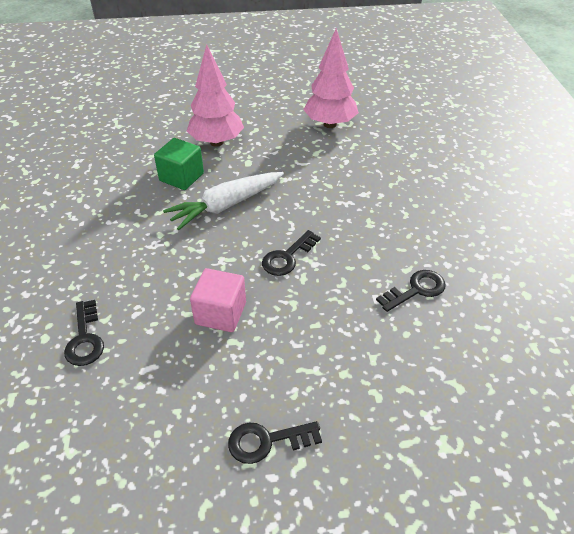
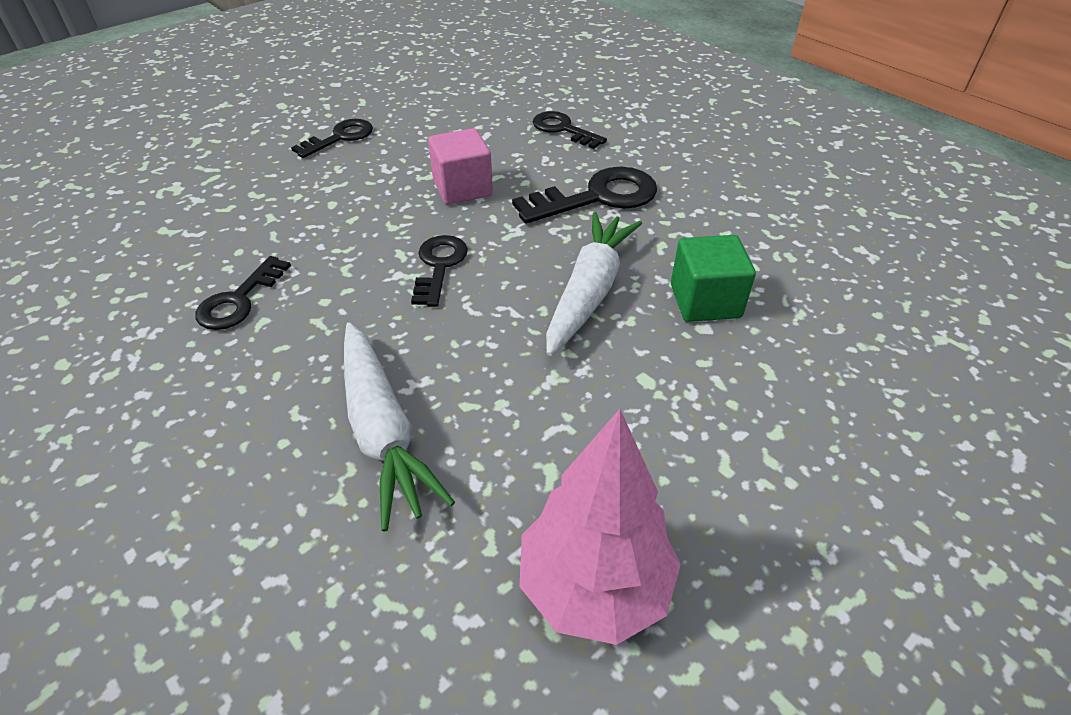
camera: 145 degrees right, 0 degrees up
pink tree [187,44,244,147] -> none
none -> white carrot [344,323,455,532]
none -> black key [512,167,657,224]

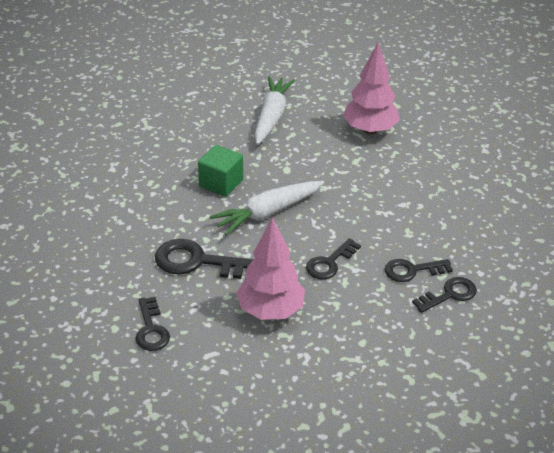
camera: 145 degrees left, 5 degrees down
black key [291,119,373,158] -> black key moved to [385,259,453,282]
white carrot [344,323,455,532] -> white carrot moved to [254,76,295,145]
pink cube [428,128,493,205] -> pink tree [236,217,305,320]

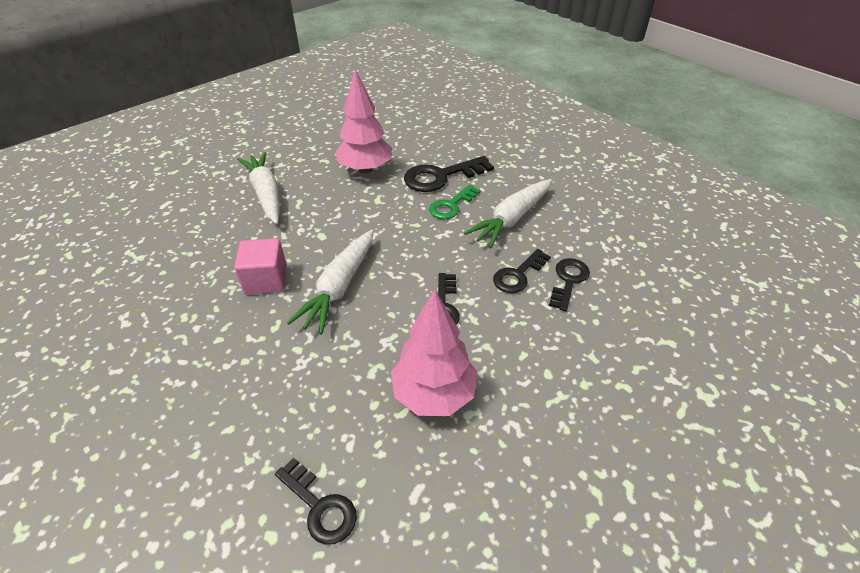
camera: 35 degrees left, 5 degrees up
black key [155,239,254,279] -> black key moved to [404,156,494,192]
green cube [198,145,243,197] -> pink cube [234,238,287,295]
none -> green key [429,185,481,219]
none -> white carrot [464,179,552,248]

